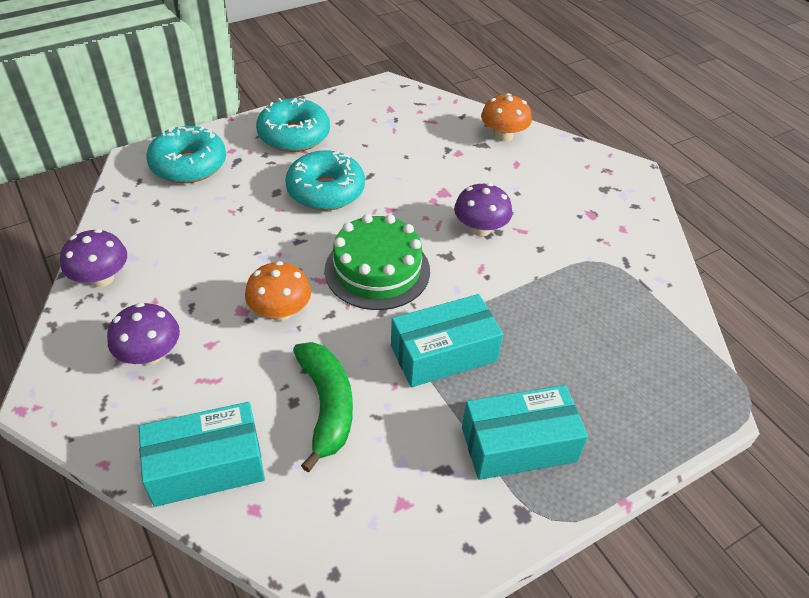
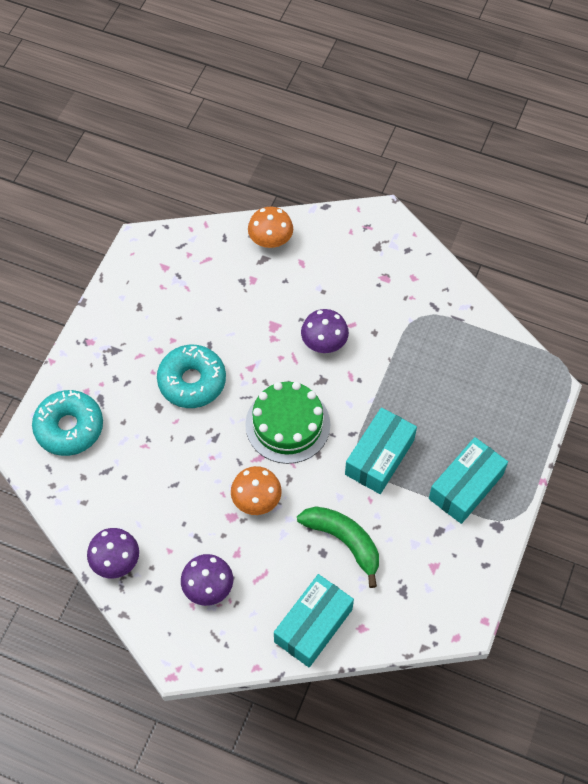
camera: 35 degrees left, 15 degrees up
turquoise donut [256,98,330,152] -> none

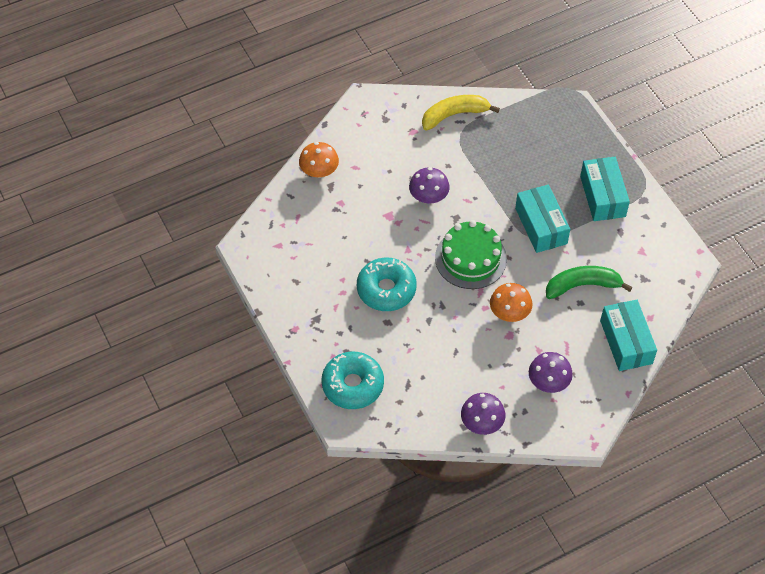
camera: 50 degrees left, 5 degrees down
none -> yellow banana [422,95,500,131]

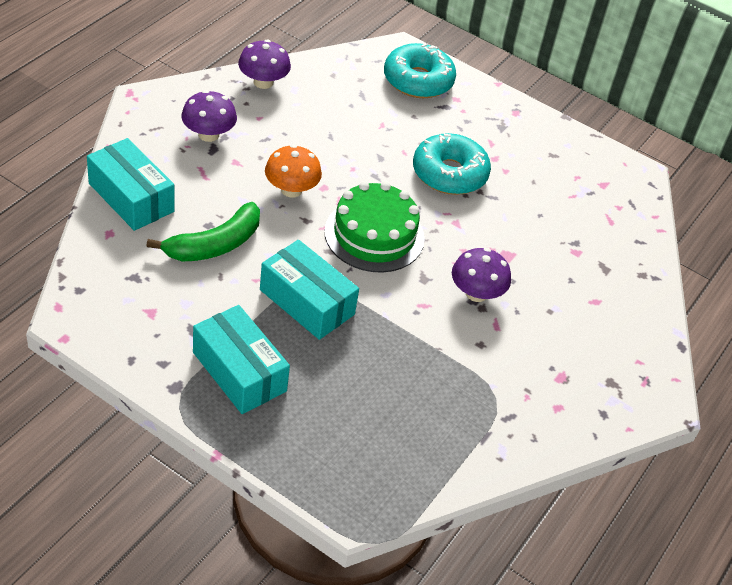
camera: 145 degrees right, 10 degrees down
orange mushroom [299,142,339,178] -> none
yellow banana [422,95,500,131] -> none

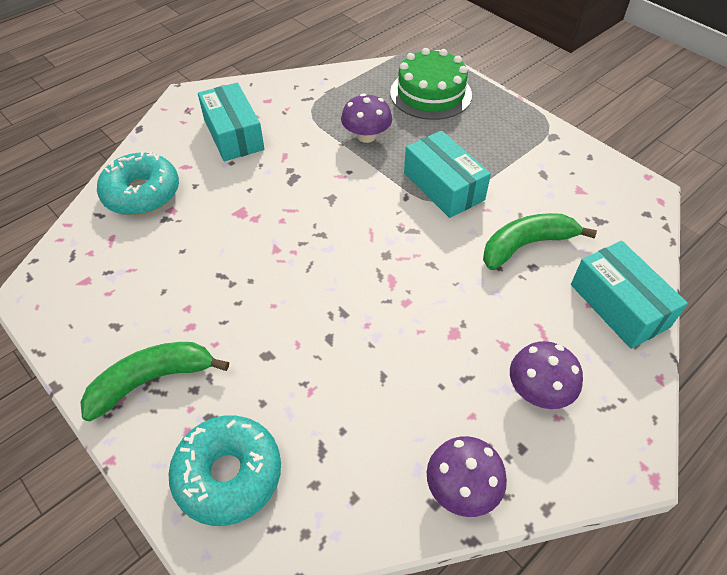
camera: 160 degrees left, 5 degrees up
turquoise box [193,305,290,414] -> turquoise box moved to [198,83,264,161]
orange mushroom [265,145,322,197] -> none
green cake [325,182,425,273] -> green cake moved to [390,48,472,120]
turquoise donut [413,133,491,195] -> turquoise donut moved to [97,151,179,215]
purple mushroom [452,248,511,302] -> purple mushroom moved to [341,94,392,143]
none -> green banana [80,342,229,421]

